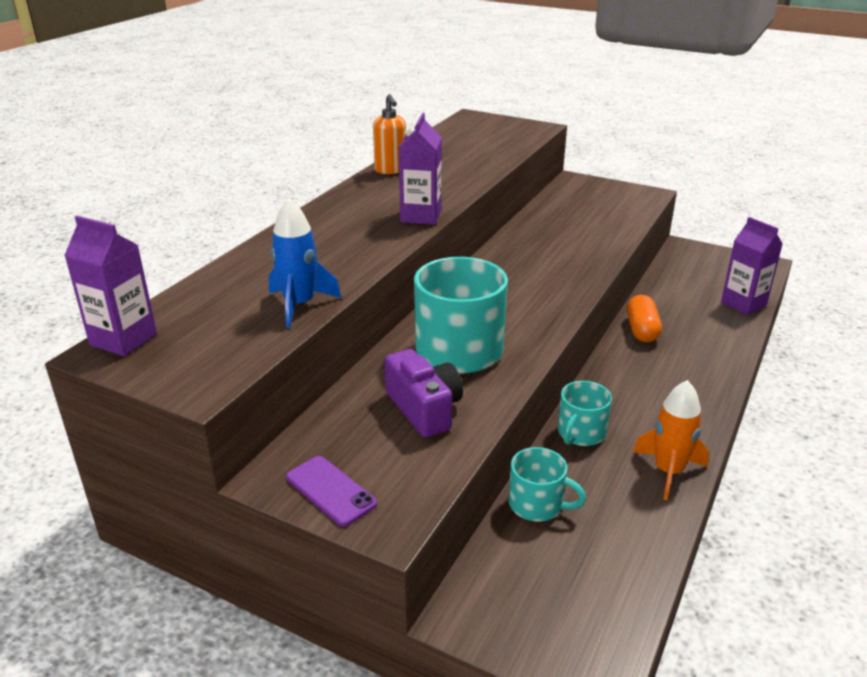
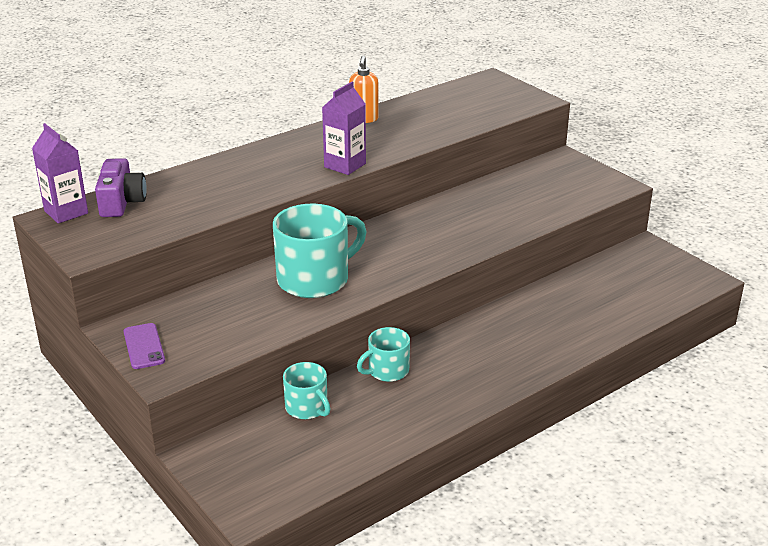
camera: 25 degrees right, 0 degrees up
blue rocket [269,198,341,328] -> none
purple camera [385,349,463,438] -> purple camera moved to [95,158,147,217]
orange capsule [627,295,662,342] -> none
orange rocket [633,380,709,500] -> none
purple carton [721,217,783,315] -> none

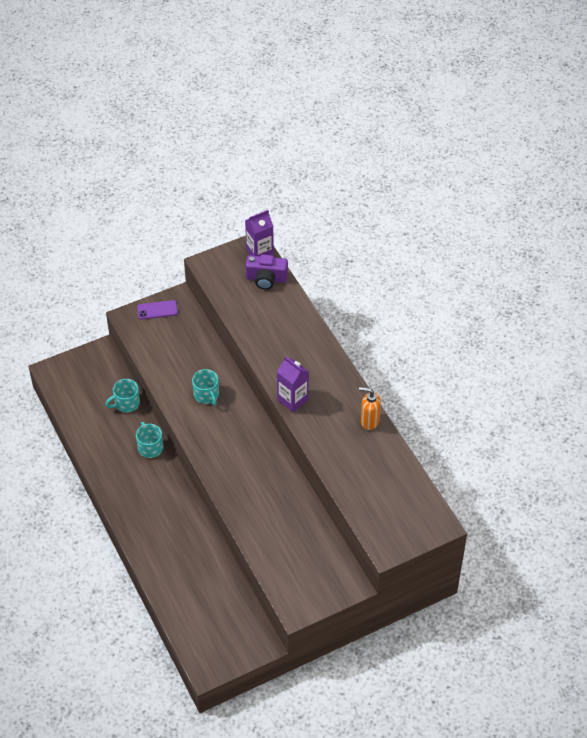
camera: 100 degrees right, 20 degrees up
turquoise mug [273,203,366,298] -> turquoise mug [192,369,219,406], size x0.55

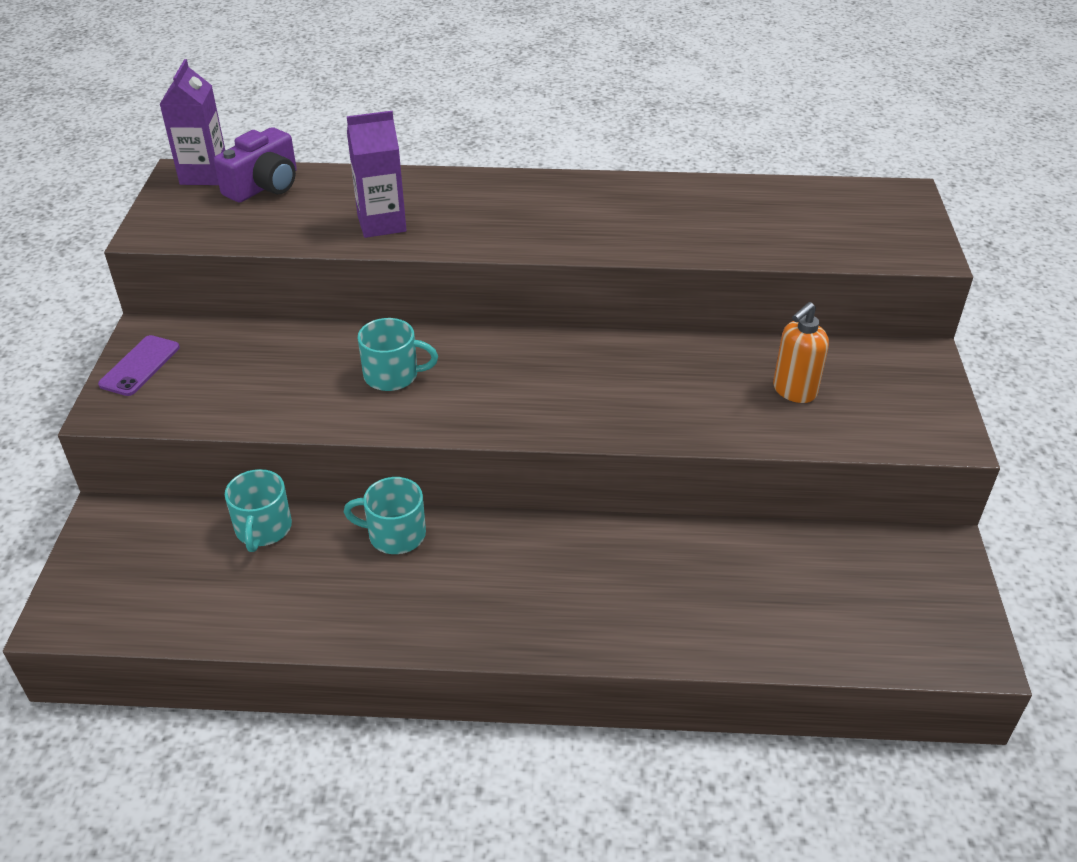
camera: 60 degrees left, 10 degrees down
purple carton [277,356,309,412] -> purple carton moved to [347,111,407,238]
orange soap dispenser [359,387,381,430] -> orange soap dispenser moved to [773,302,829,403]

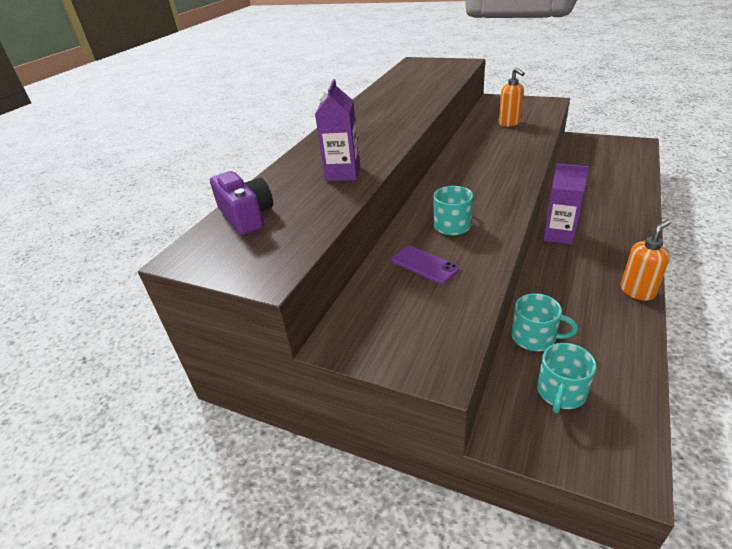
camera: 65 degrees left, 5 degrees down
purple phone [98,335,180,396] -> purple phone moved to [392,246,459,284]
purple carton [159,59,225,185] -> purple carton moved to [543,164,589,245]
turquoise mug [344,477,426,554] -> turquoise mug moved to [537,343,597,413]
none -> orange soap dispenser [621,220,671,301]

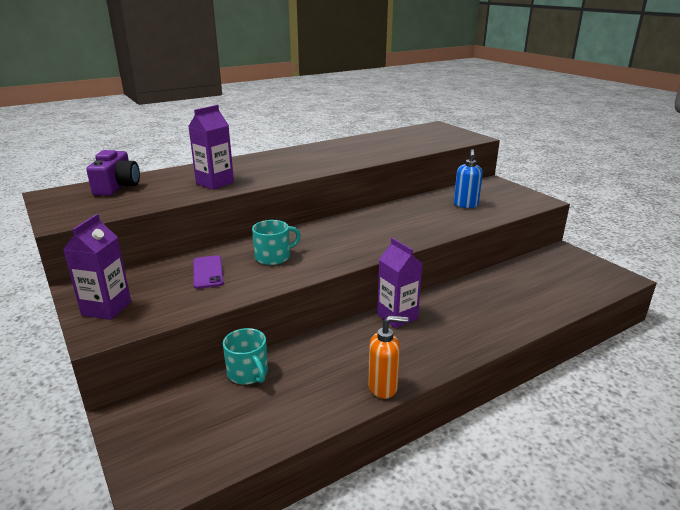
camera: 30 degrees right, 10 degrees down
orange soap dispenser [499,68,525,127] -> blue soap dispenser [454,149,483,208]
turquoise mug [537,343,597,413] -> none
none -> purple carton [63,214,131,320]

